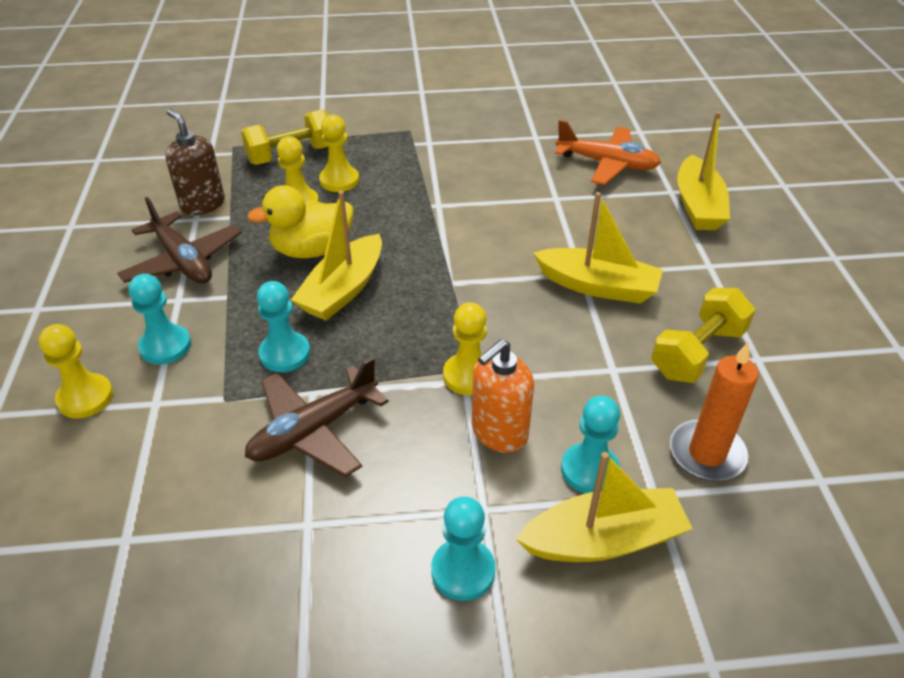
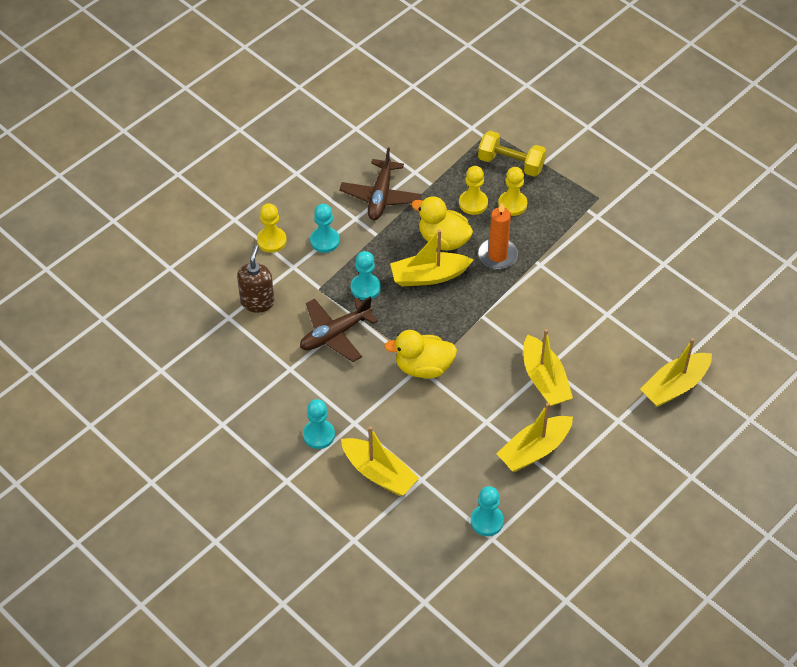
camera: 50 degrees right, 10 degrees up
brown soap dispenser [165,109,225,215] -> brown soap dispenser moved to [237,245,274,313]
brown plane [245,357,389,477] -> brown plane turned 45 degrees counterclockwise [300,296,378,362]
yellow pawn [443,302,487,395] -> yellow duck [384,330,457,379]
orange soap dispenser [472,339,534,453] -> none
orange plane [555,120,661,185] -> none
turquoise pawn [561,396,620,493] -> turquoise pawn moved to [470,486,504,536]
yellow dumbbell [651,288,756,383] -> yellow boat [496,403,573,472]
orange candle [670,343,759,481] -> orange candle moved to [478,203,518,269]

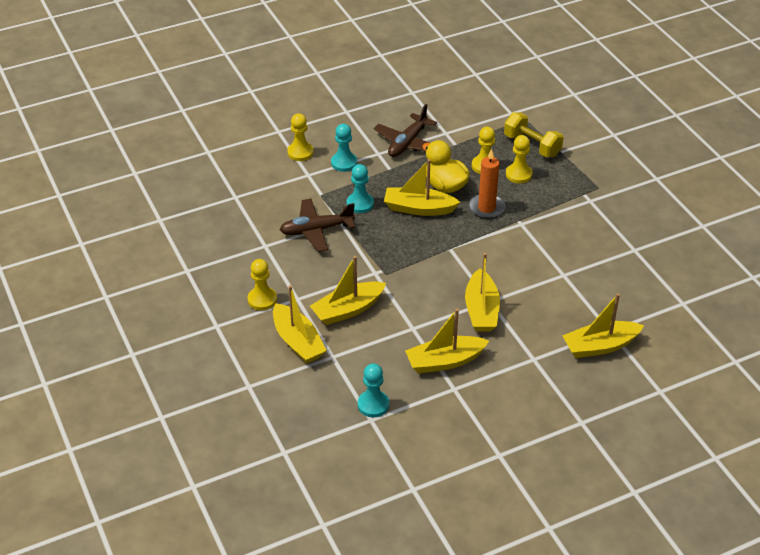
camera: 20 degrees right, 10 degrees down
brown soap dispenser [237,245,274,313] -> none
turquoise pawn [303,399,335,449] -> yellow pawn [247,259,277,310]
yellow duck [384,330,457,379] -> none
none -> yellow boat [310,256,386,325]

